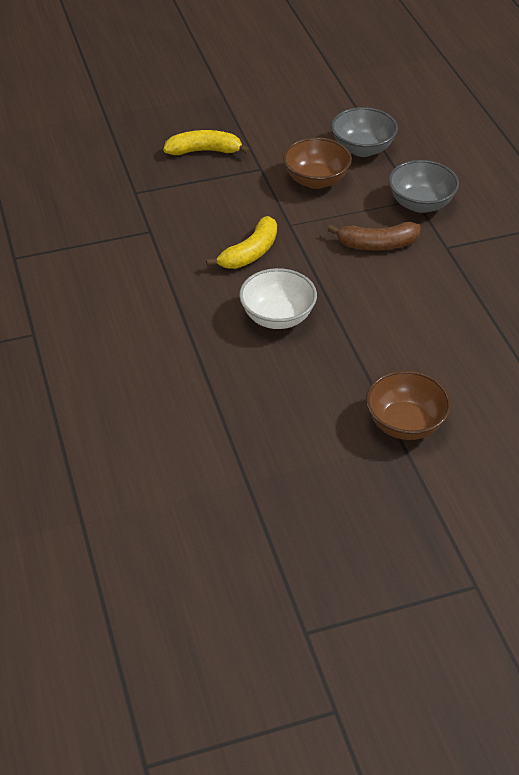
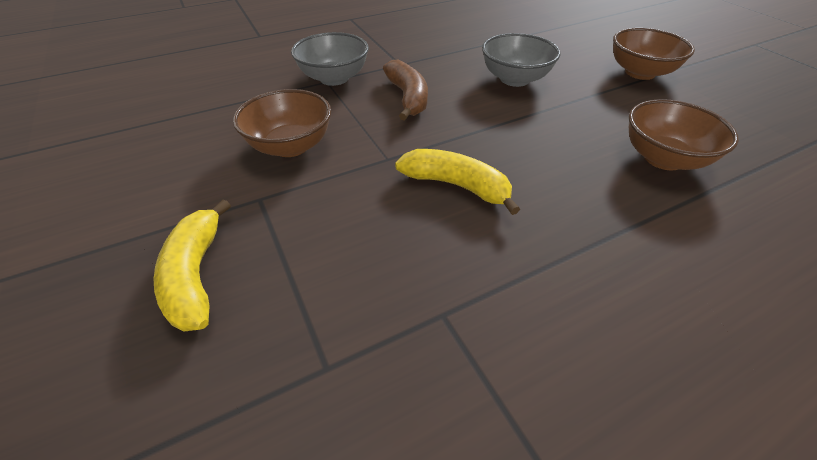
camera: 100 degrees left, 0 degrees up
white bowl [239,268,317,329] -> none
grey bowl [331,107,398,157] -> grey bowl moved to [482,33,560,87]
none -> brown bowl [629,99,739,170]

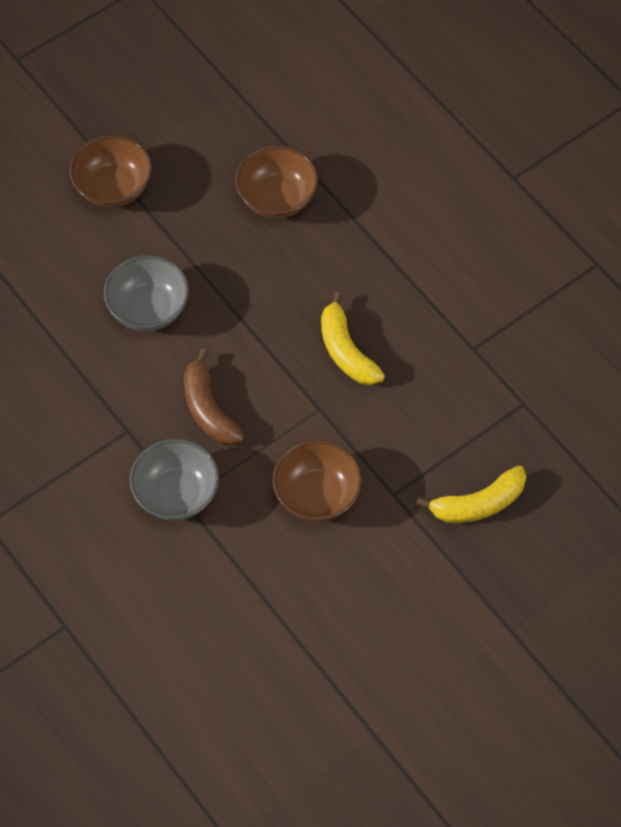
camera: 100 degrees left, 15 degrees up
brown banana [383,60,428,121] -> brown banana turned 90 degrees counterclockwise [184,349,244,445]
yellow banana [395,149,520,215] -> yellow banana turned 45 degrees counterclockwise [321,292,385,385]

